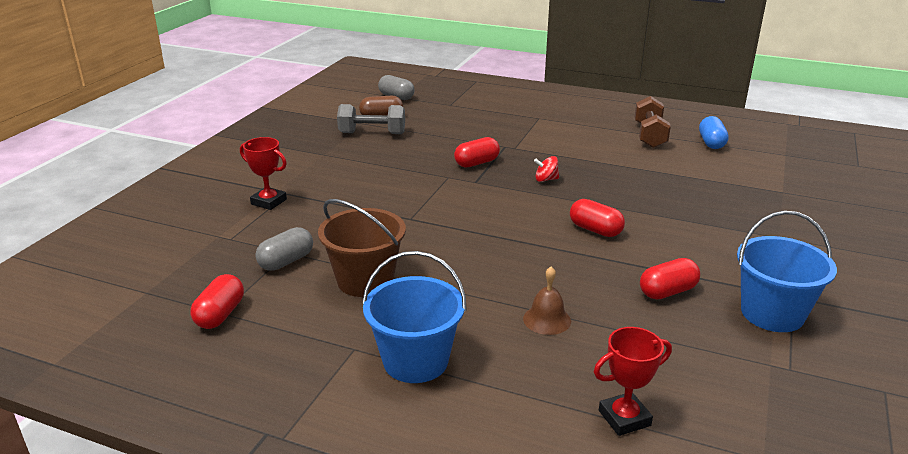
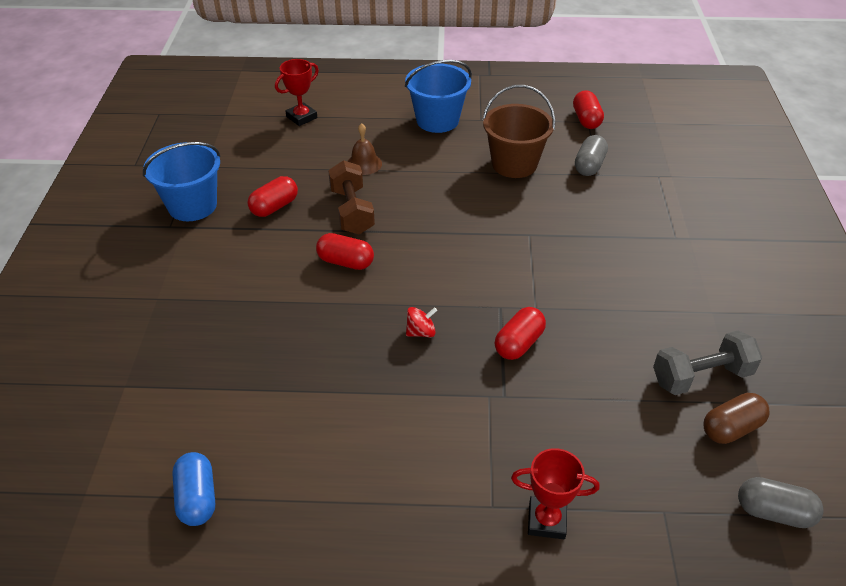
camera: 160 degrees right, 15 degrees up
red trophy [240,137,287,210] -> red trophy moved to [511,448,600,539]
brown dumbbell [635,96,671,148] -> brown dumbbell moved to [328,160,375,234]

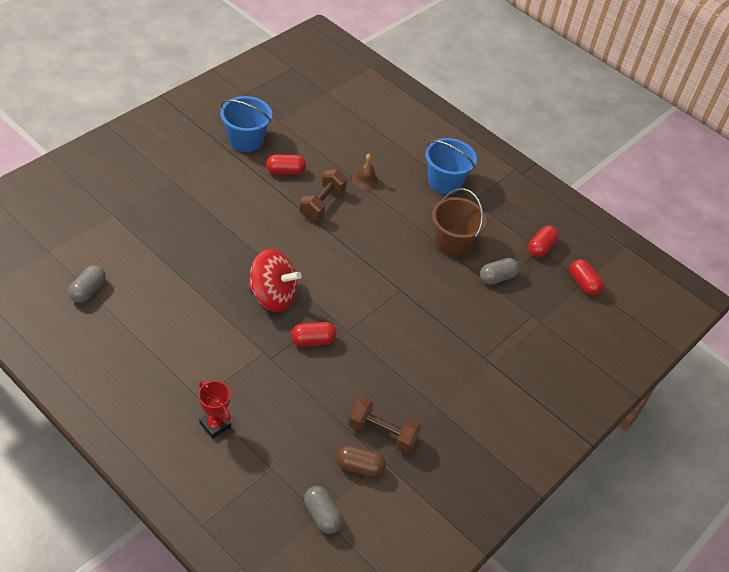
camera: 35 degrees right, 5 degrees up
blue capsule [172,452,215,526] -> grey capsule [68,265,106,303]
red trophy [275,59,319,126] -> none
red capsule [316,233,374,270] -> red capsule moved to [570,259,604,295]
red spinning top [406,307,437,337] -> red spinning top [248,249,302,312], size x2.42
grey dumbbell [653,330,762,395] -> brown dumbbell [348,397,422,453]

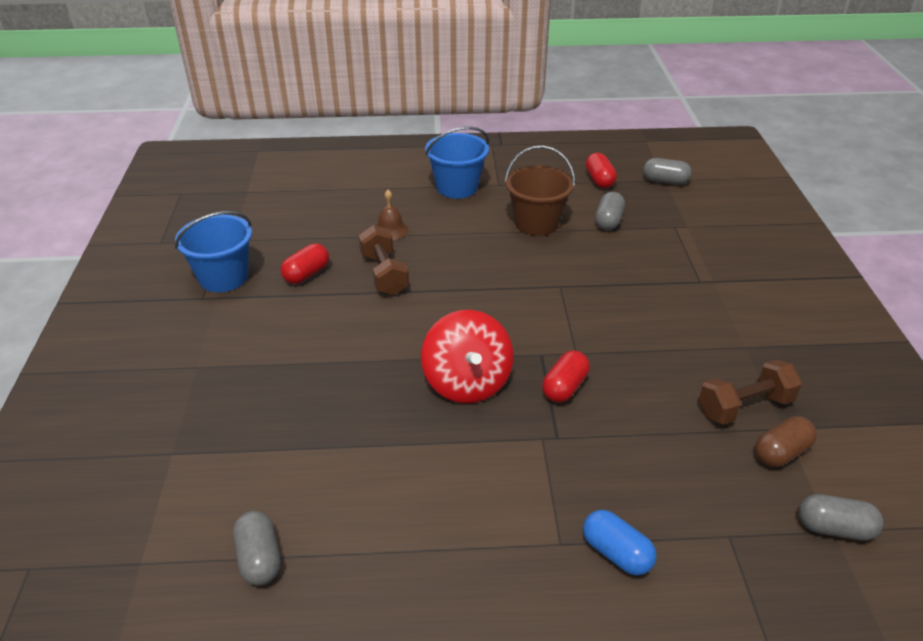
camera: 40 degrees left, 10 degrees down
red trophy [198,381,231,439] -> blue capsule [583,510,657,576]
red spinning top [248,249,302,312] -> red spinning top turned 105 degrees clockwise [421,310,513,403]
red capsule [570,259,604,295] -> grey capsule [643,158,692,185]

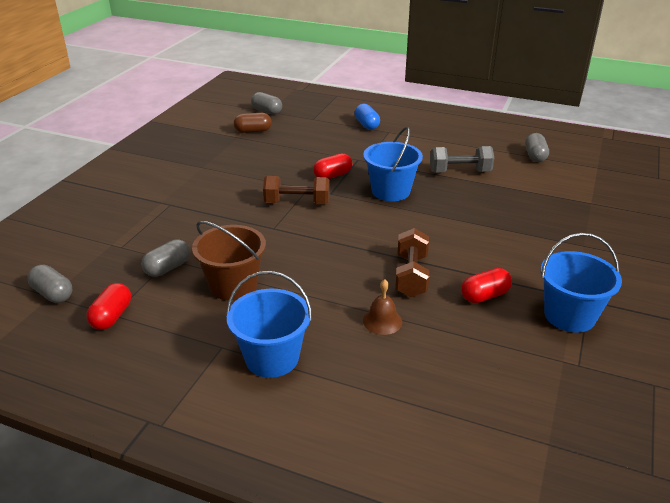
camera: 155 degrees left, 5 degrees down
red spinning top [421,310,513,403] -> blue bucket [363,127,423,201]
brown dumbbell [699,359,802,425] -> brown dumbbell moved to [263,176,330,204]
none -> grey dumbbell [430,146,494,173]

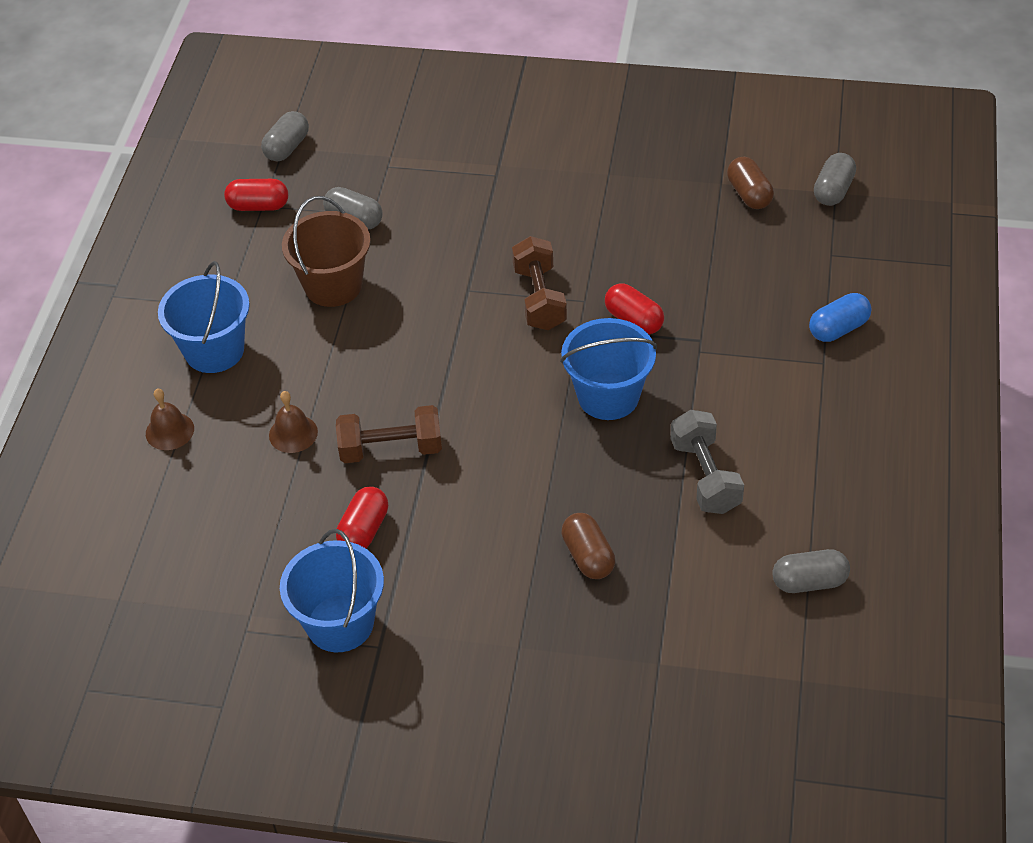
camera: 80 degrees right, 15 degrees up
red capsule [461,268,512,303] -> red capsule turned 60 degrees clockwise [336,487,388,549]
none -> brown bell [146,389,194,450]
none -> brown capsule [561,513,615,579]

